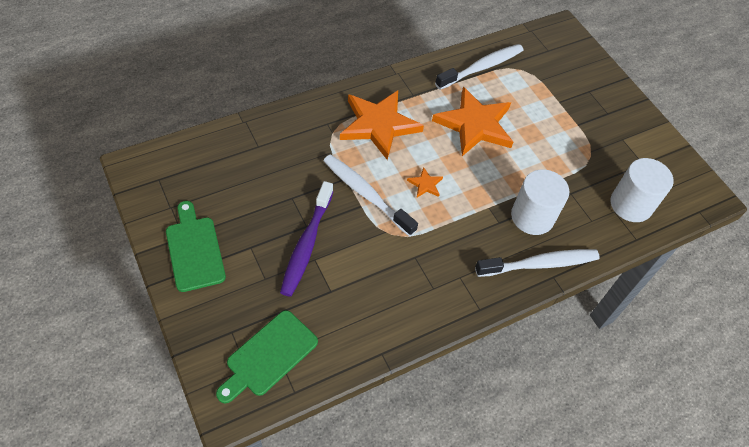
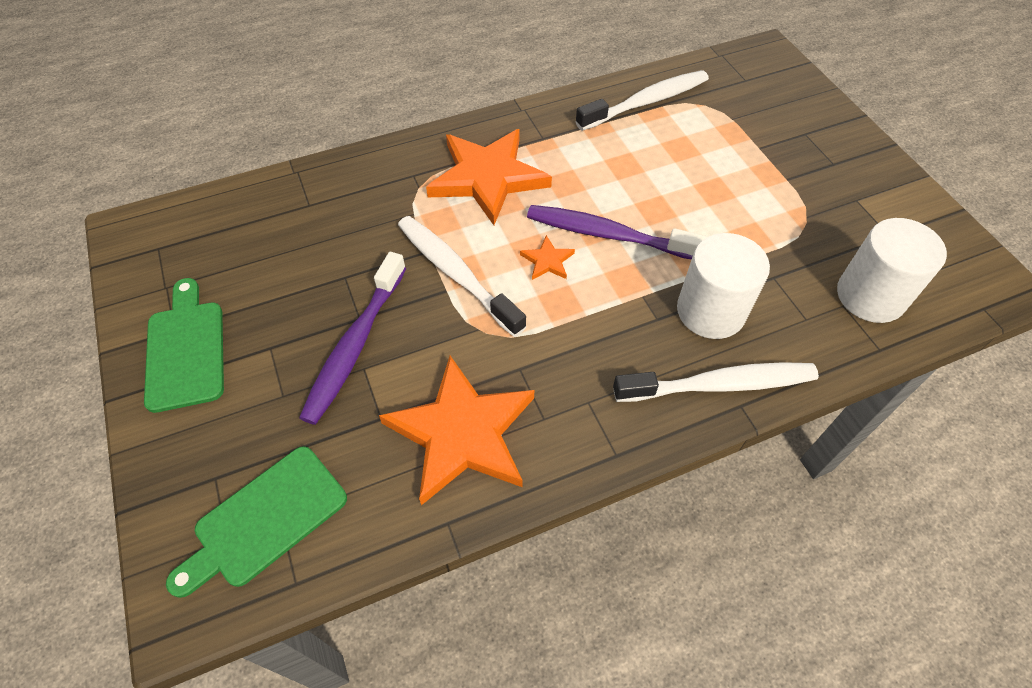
camera: 10 degrees right, 0 degrees up
orange star [432,87,513,156] -> orange star moved to [379,356,534,505]
none -> purple toothbrush [527,205,707,260]

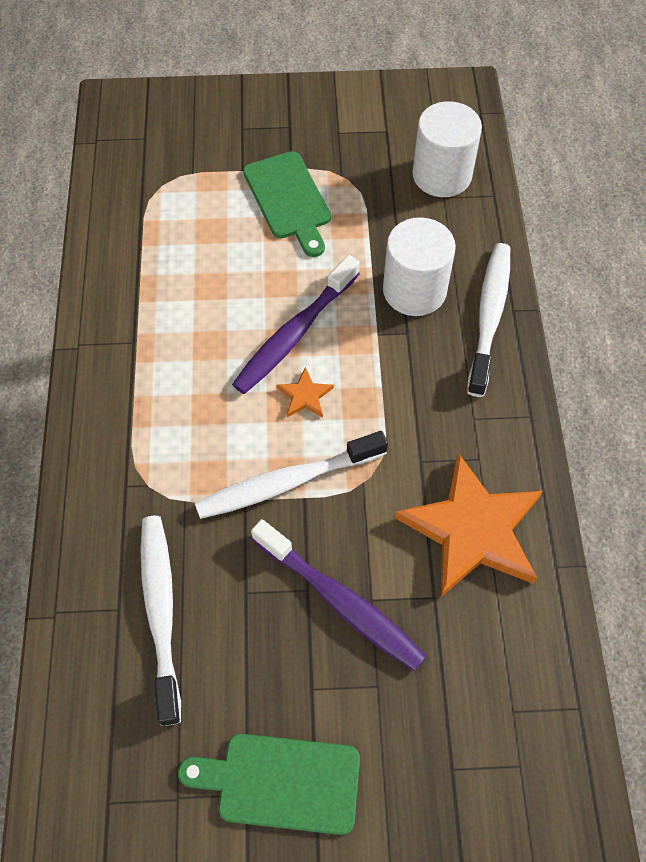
camera: 70 degrees left, 5 degrees up
green cutting board [166,446,347,598] -> green cutting board moved to [243,151,331,257]
orange star [426,129,552,225] -> none
white toothbrush [576,70,709,131] -> white toothbrush moved to [140,516,181,726]

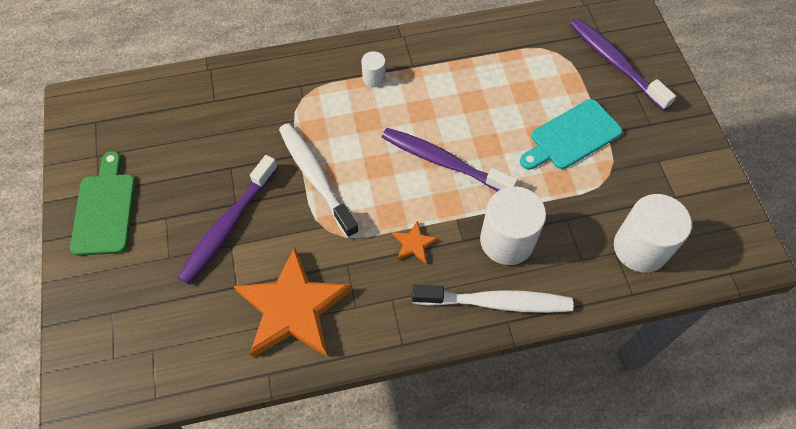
camera: 80 degrees right, 0 degrees up
white toothbrush [140,516,181,726] -> none
green cutting board [243,151,331,257] -> turquoise cutting board [520,99,622,170]
orange star [276,367,334,417] -> orange star moved to [392,221,438,264]
none -> white cylinder [361,51,386,87]
none -> purple toothbrush [570,19,676,111]

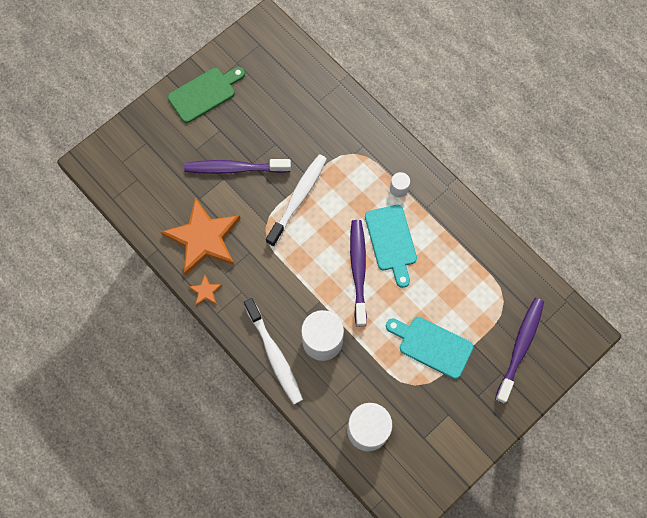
camera: 60 degrees right, 10 degrees up
orange star [392,221,438,264] -> orange star moved to [189,275,222,306]
none -> turquoise cutting board [365,205,417,288]

